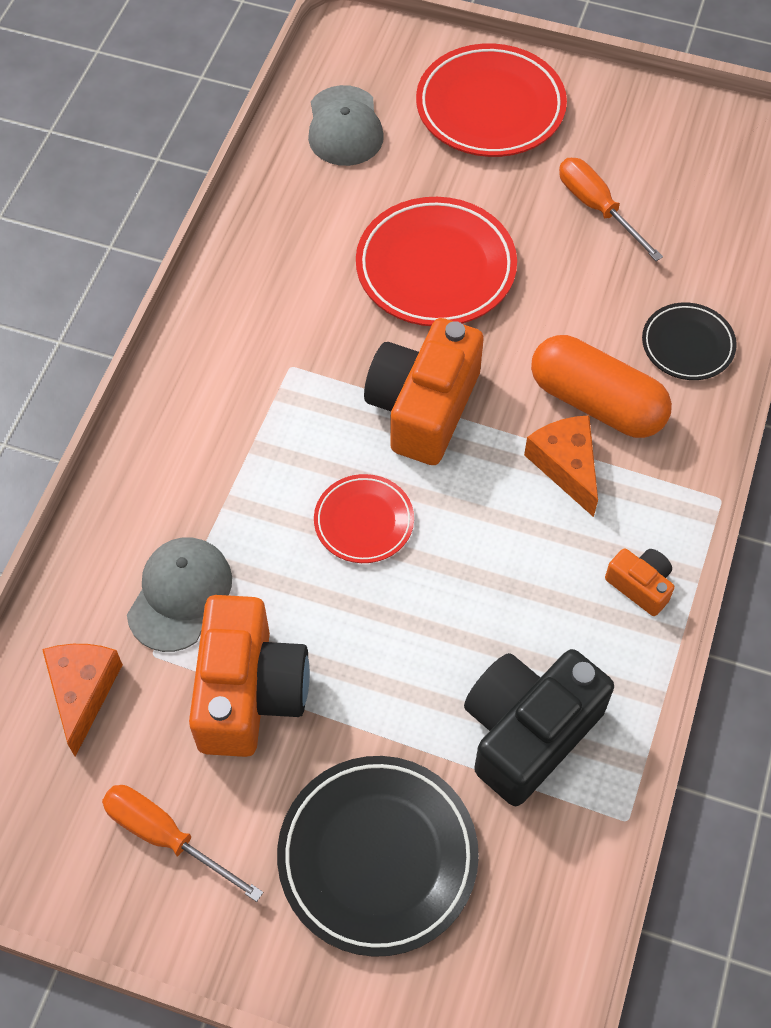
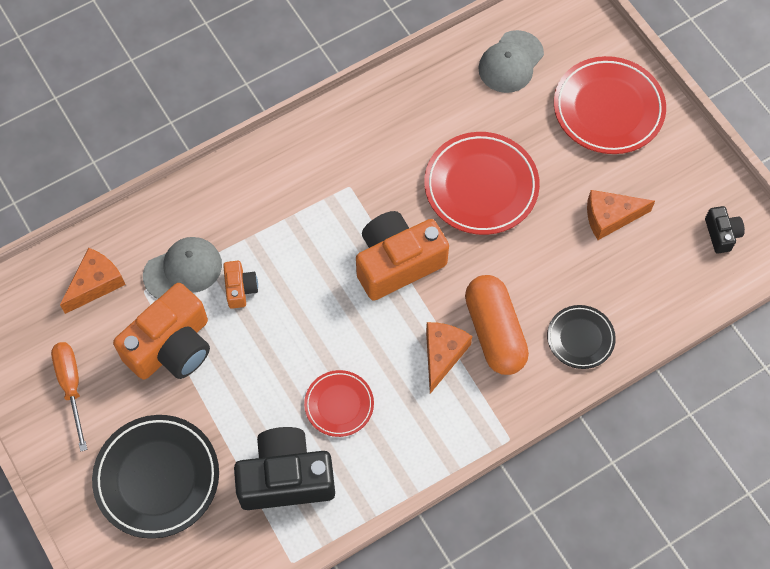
camera: 40 degrees right, 5 degrees up
red plate [314,474,414,563] -> red plate moved to [304,370,374,437]
orange screwdriver [559,158,663,261] -> orange cheese [587,190,655,240]
orange camera [605,548,675,616] -> orange camera moved to [223,261,258,309]
none -> black camera [705,206,745,254]

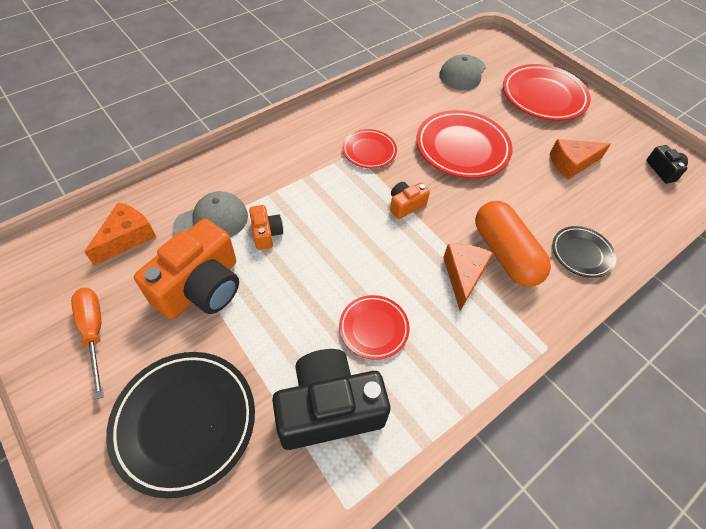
camera: 10 degrees left, 10 degrees down
orange camera [356,211,449,301] -> orange camera [390,182,430,219], size x0.48
none -> red plate [342,129,397,168]

